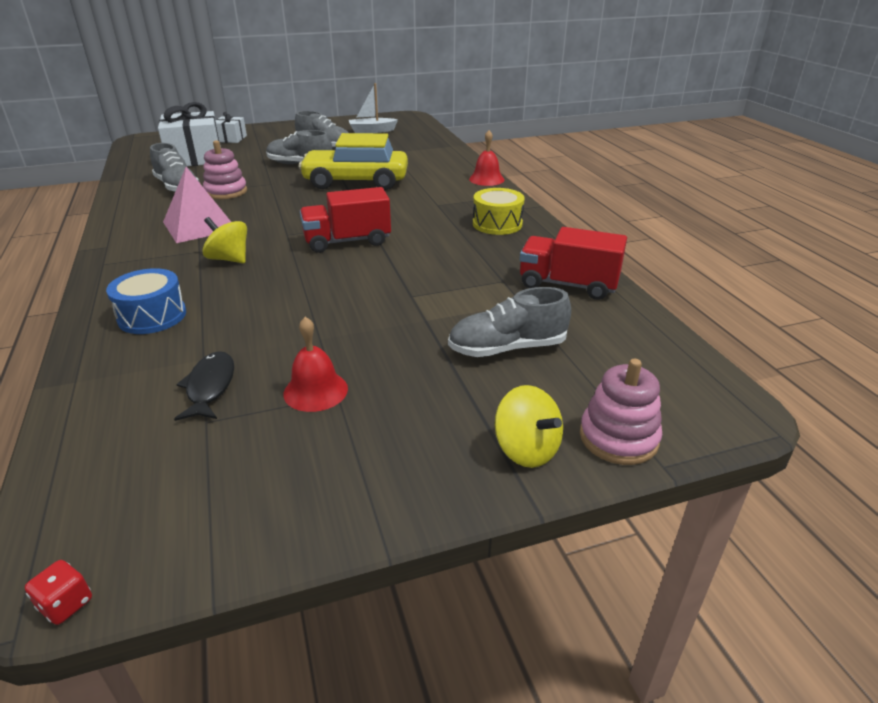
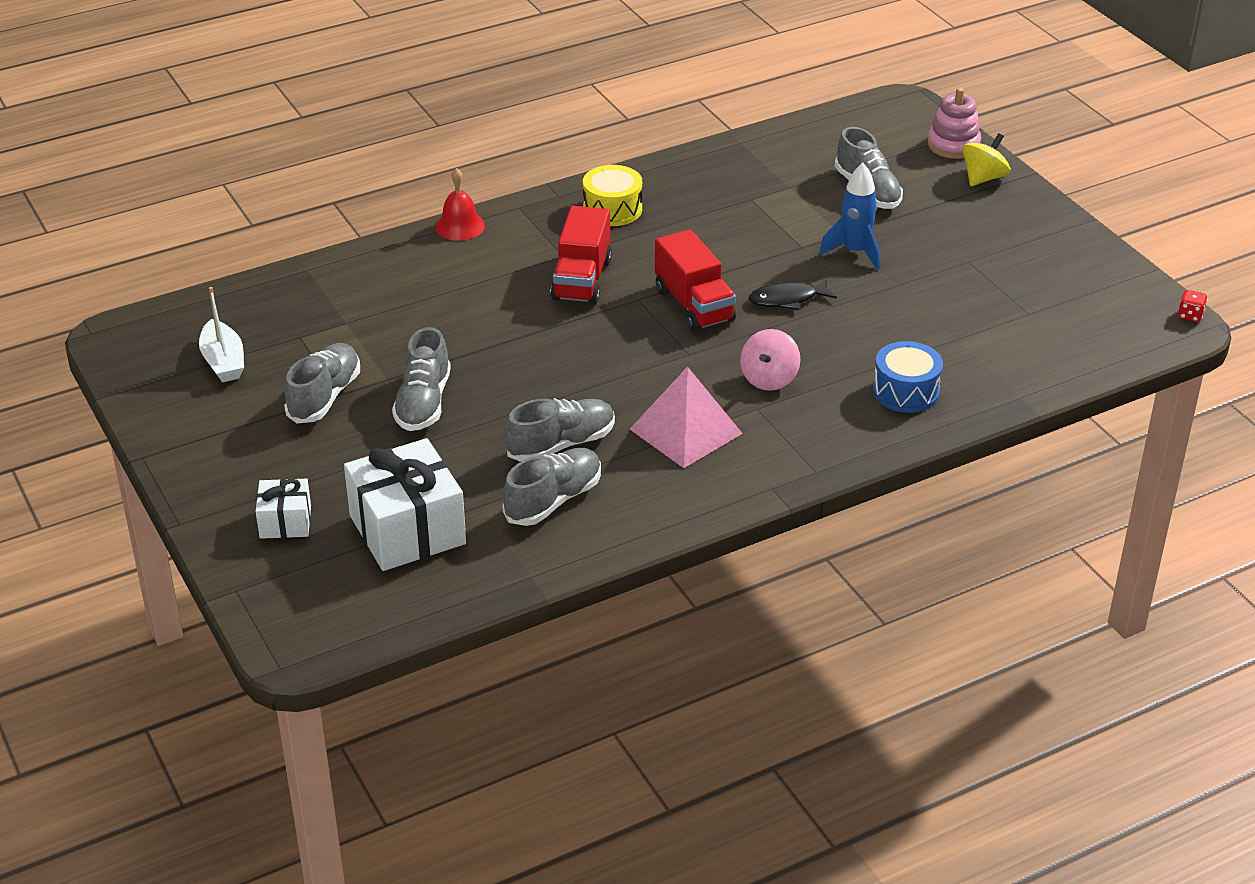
camera: 100 degrees left, 5 degrees up
black fish [174,351,234,421] -> black fish moved to [749,278,837,310]
yellow spinning top [202,217,247,263] -> pink spinning top [740,329,800,391]
pink stacking toy [203,140,247,199] -> grey shoe [505,398,615,462]
red bell [283,317,348,412] -> none
yellow car [299,133,408,190] -> none
red truck [520,227,627,300] -> red truck moved to [551,206,612,304]
none -> blue rocket [819,163,880,270]

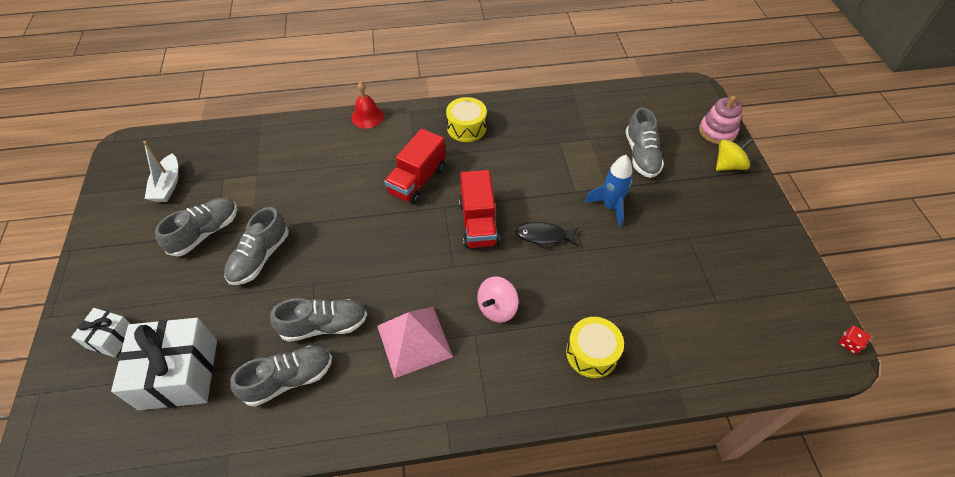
camera: 20 degrees right, 15 degrees up
blue drum [873,341,943,413] -> yellow drum [566,317,624,378]

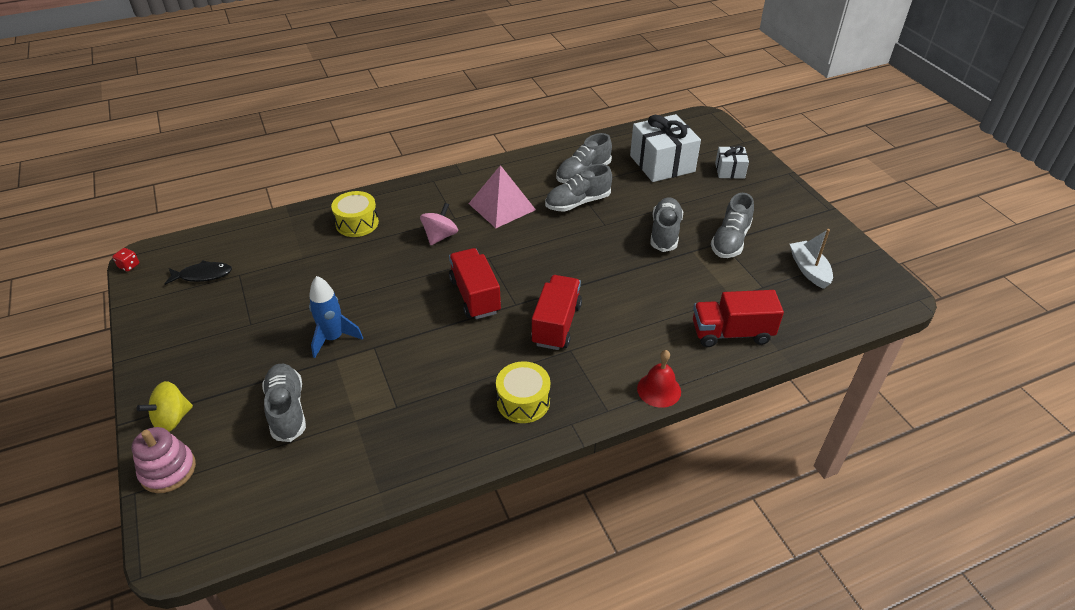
camera: 165 degrees right, 10 degrees down
black fish [515,222,578,250] -> black fish moved to [165,260,232,285]
none -> red truck [693,290,784,347]

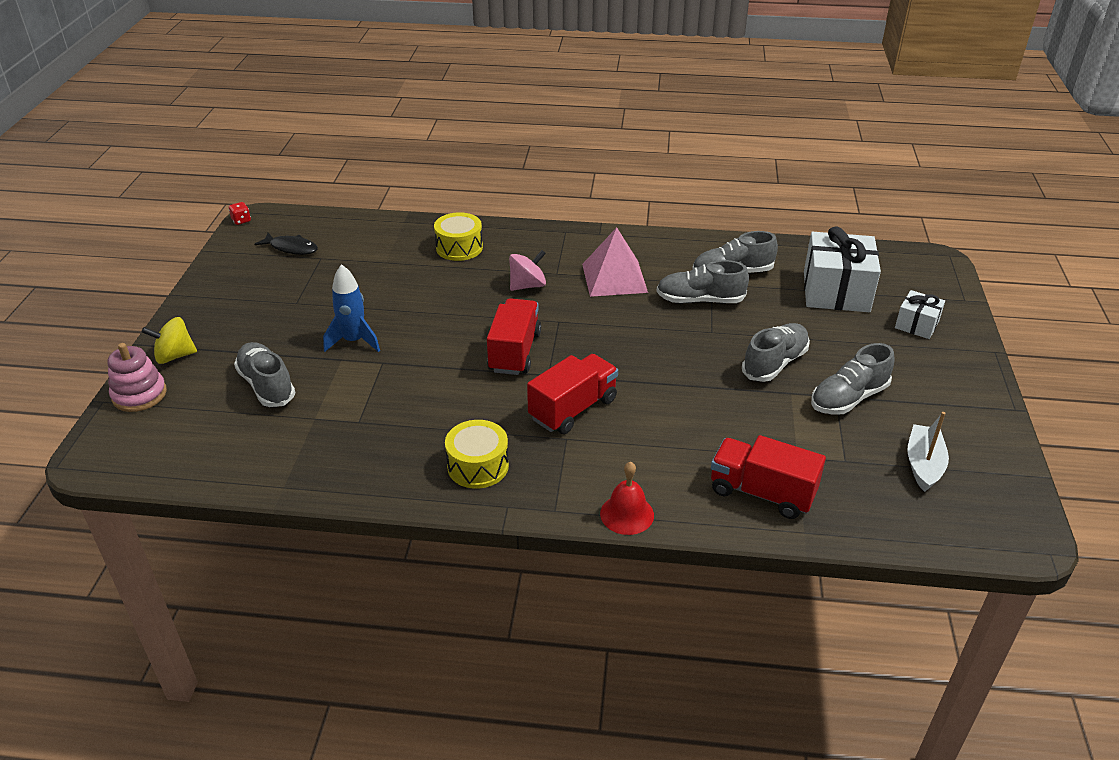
camera: 30 degrees right, 5 degrees down
grey shoe [262,364,306,442] -> grey shoe turned 45 degrees counterclockwise [234,342,295,407]

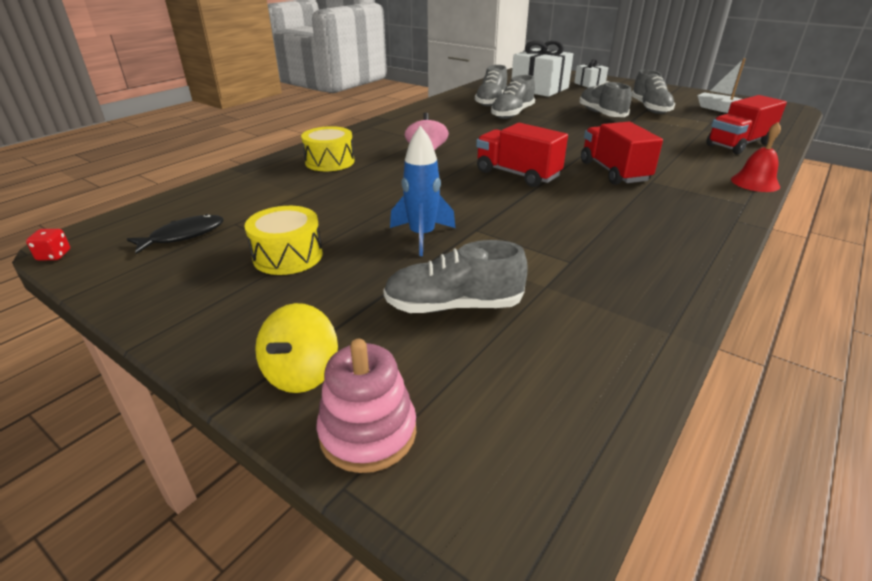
camera: 60 degrees left, 5 degrees down
yellow drum [445,420,509,489] -> yellow drum moved to [245,206,323,275]
pink pyramid [582,227,648,297] -> none

